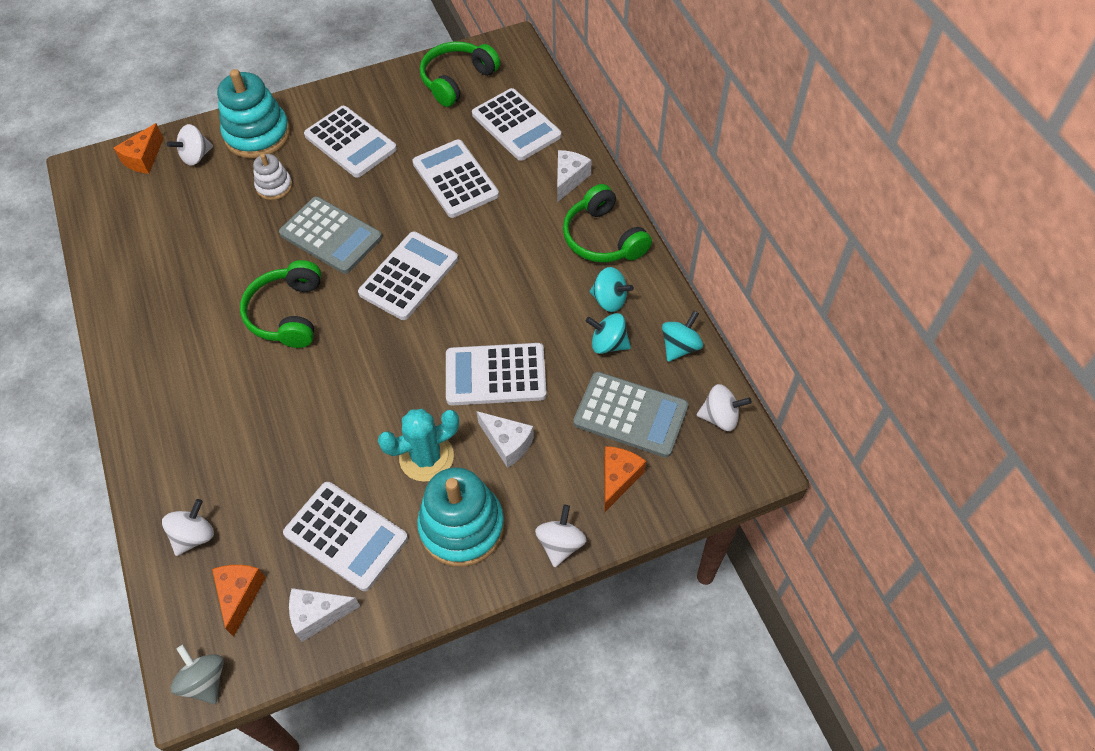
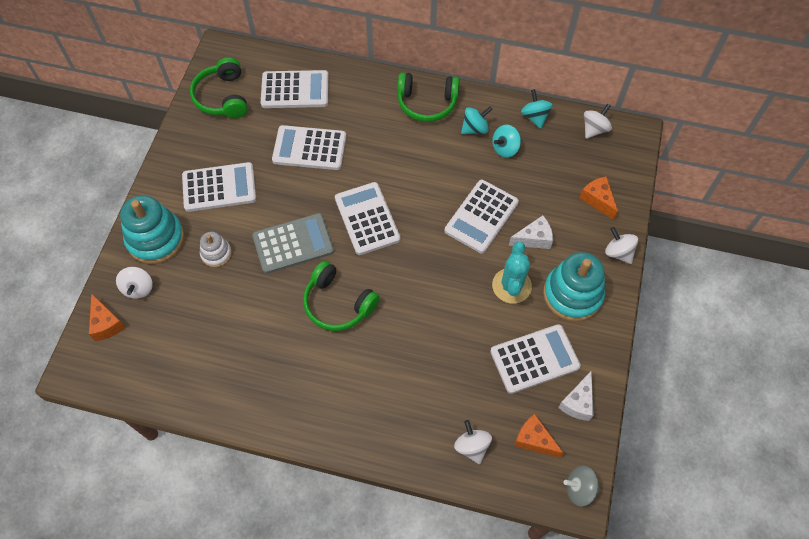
camera: 55 degrees left, 5 degrees up
white cheese [557,150,592,202] -> none
grey calculator [573,372,689,458] -> none

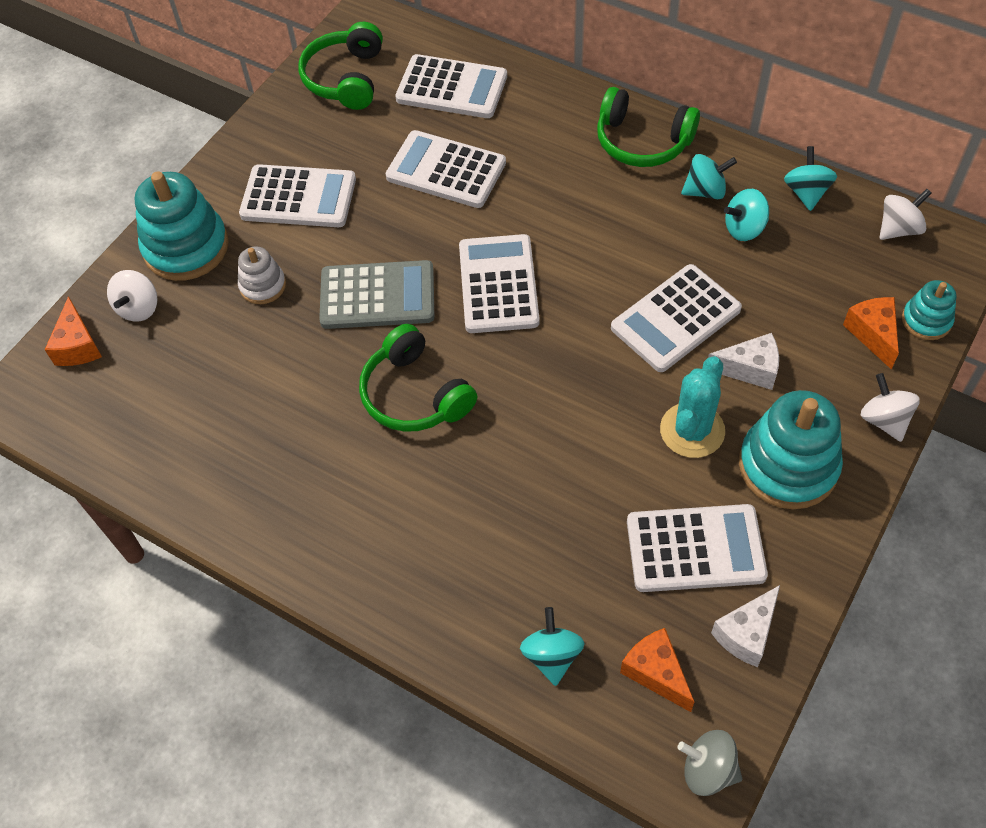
camera: 20 degrees right, 5 degrees down
white spinning top [454,420,492,464] -> turquoise spinning top [520,607,584,686]
none -> turquoise stacking toy [902,280,957,340]

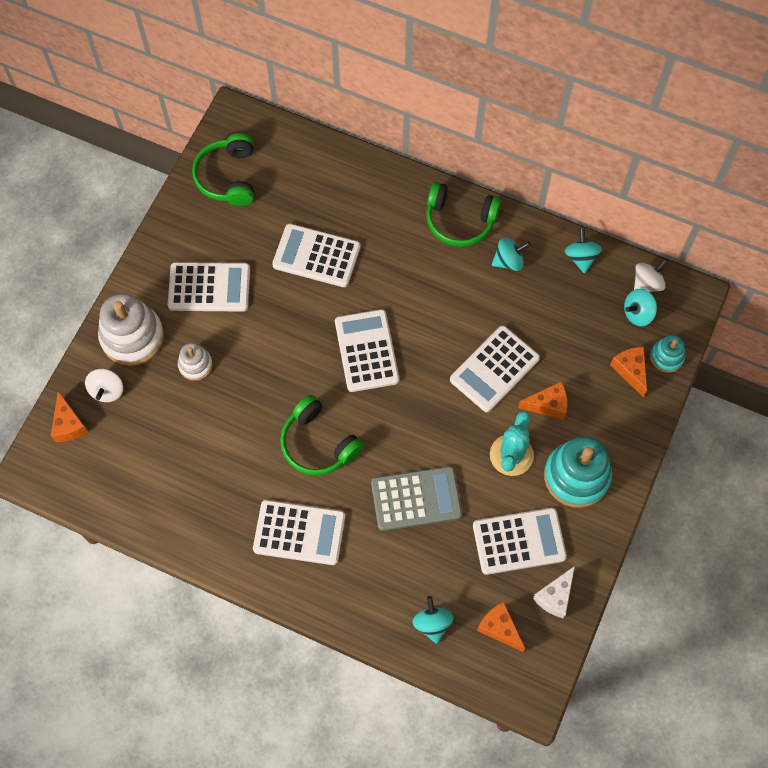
camera: 10 degrees left, 10 degrees up
turquoise stacking toy [135,172,229,281] -> white stacking toy [98,293,164,366]
grey calculator [319,260,435,329] -> grey calculator moved to [371,466,462,531]
white calculator [395,54,507,118] -> white calculator moved to [253,500,345,565]
grey spinning top [678,730,742,796] -> none
white cheese [708,333,779,390] -> orange cheese [518,381,567,420]
turquoise spinning top [724,189,769,241] -> turquoise spinning top moved to [624,289,657,326]
white spinning top [861,373,920,442] -> none

